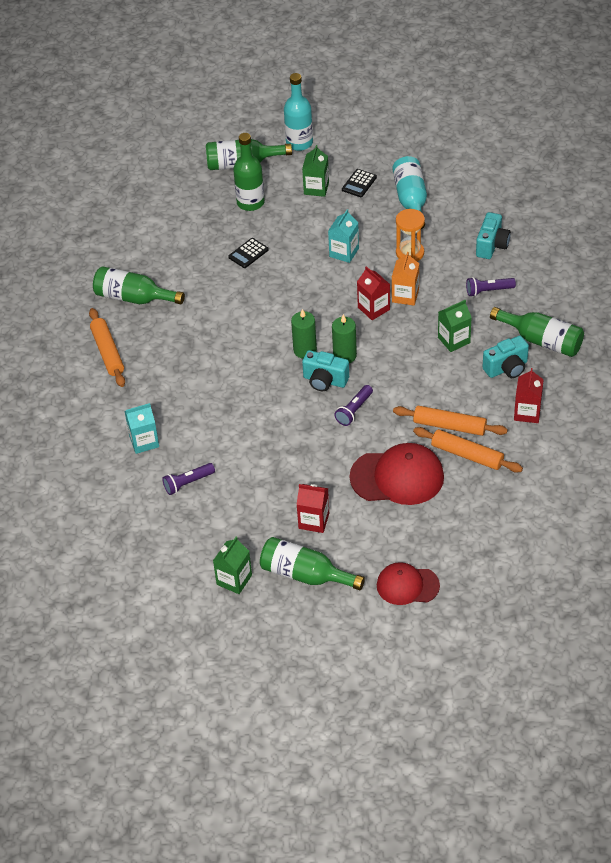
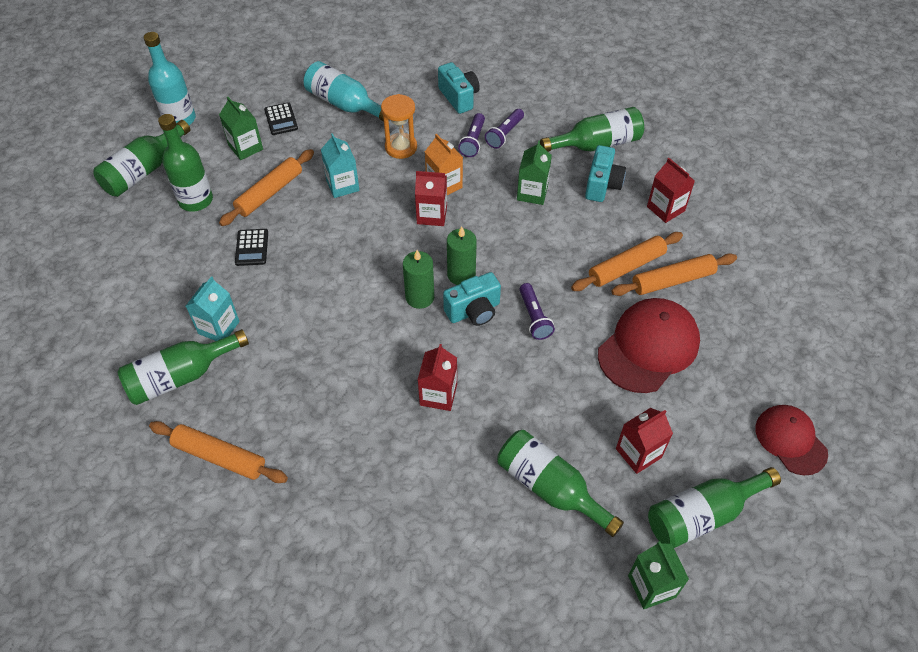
camera: 50 degrees left, 5 degrees up
turquoise carton [124,403,159,454] -> turquoise carton moved to [186,276,240,341]
purple flashlight [162,463,215,495] -> purple flashlight moved to [458,113,485,157]
red cap [377,562,440,605] -> red cap turned 105 degrees clockwise [755,405,828,475]
none -> orange rolling pin [219,149,314,226]
none -> red carton [418,344,457,411]
none -> green bottle [497,430,624,537]

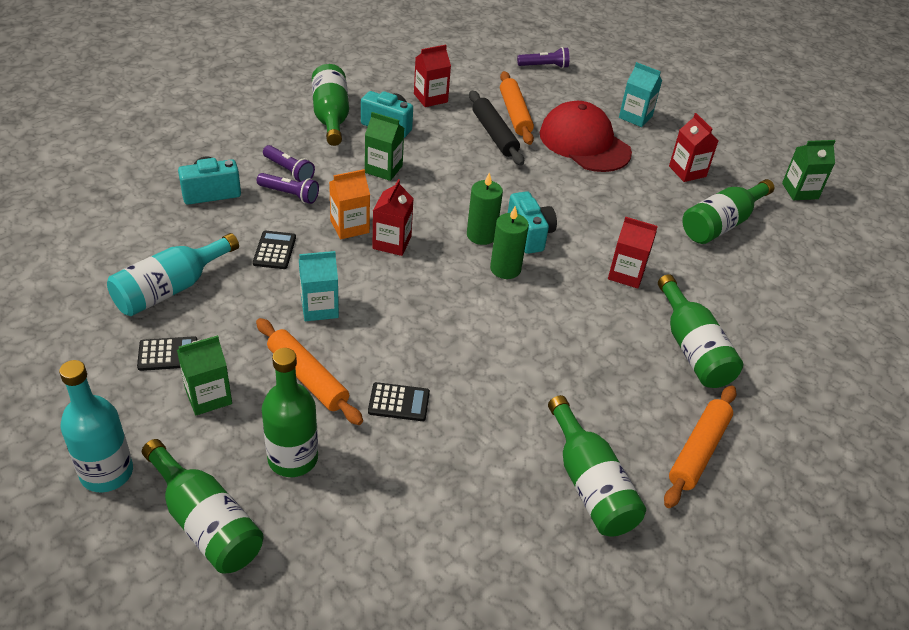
camera: 85 degrees left, 10 degrees down
turquoise carton [186,276,240,341] -> turquoise carton moved to [619,62,662,127]
orange hourglass [381,94,417,159] -> black calculator [253,231,296,269]
purple flashlight [520,283,555,340] -> purple flashlight moved to [517,47,569,68]
orange rolling pin [571,232,683,291] -> black rolling pin [469,91,524,166]
green bottle [648,467,781,548] -> green bottle moved to [658,274,743,388]
red cap [755,405,828,475] -> none

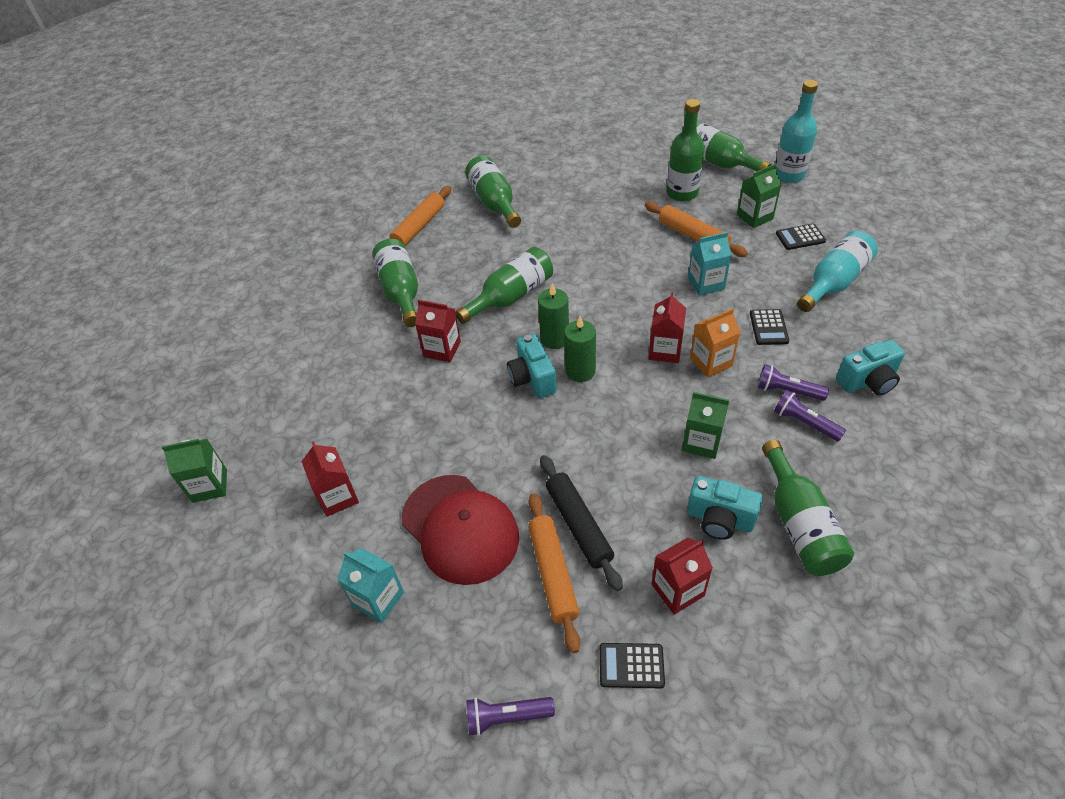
camera: 175 degrees left, 5 degrees up
black calculator [368,382,430,421] -> black calculator moved to [600,643,665,688]
green bottle [682,179,774,244] -> green bottle moved to [455,247,553,324]

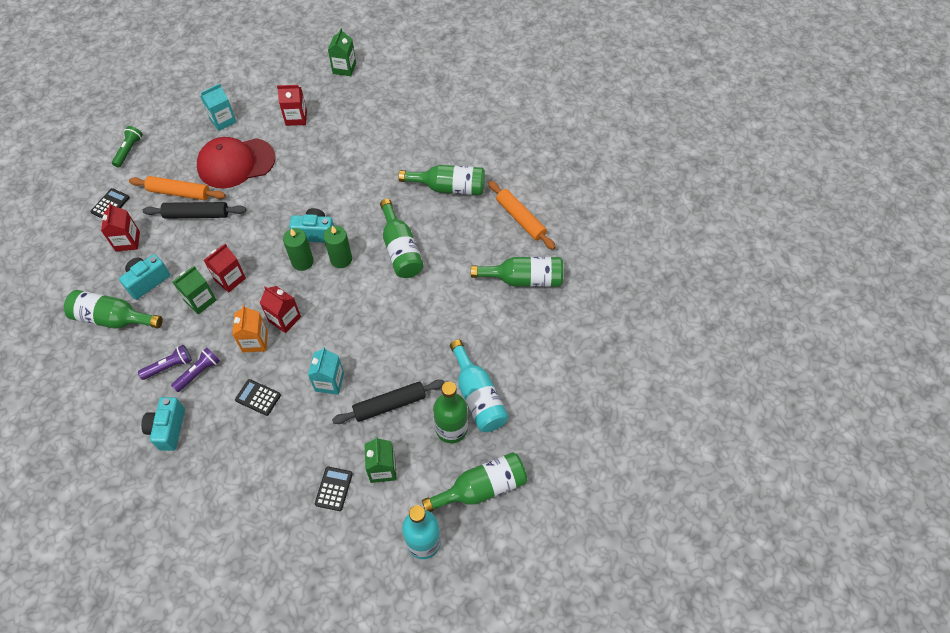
camera: 110 degrees right, 10 degrees up
red carton [415,300,461,362] -> red carton moved to [204,244,246,293]
purple flashlight [466,697,555,736] -> green flashlight [112,126,143,168]
orange rolling pin [645,202,748,257] -> black rolling pin [332,379,445,424]
turquoise bottle [797,231,878,312] -> turquoise bottle moved to [450,340,509,432]

